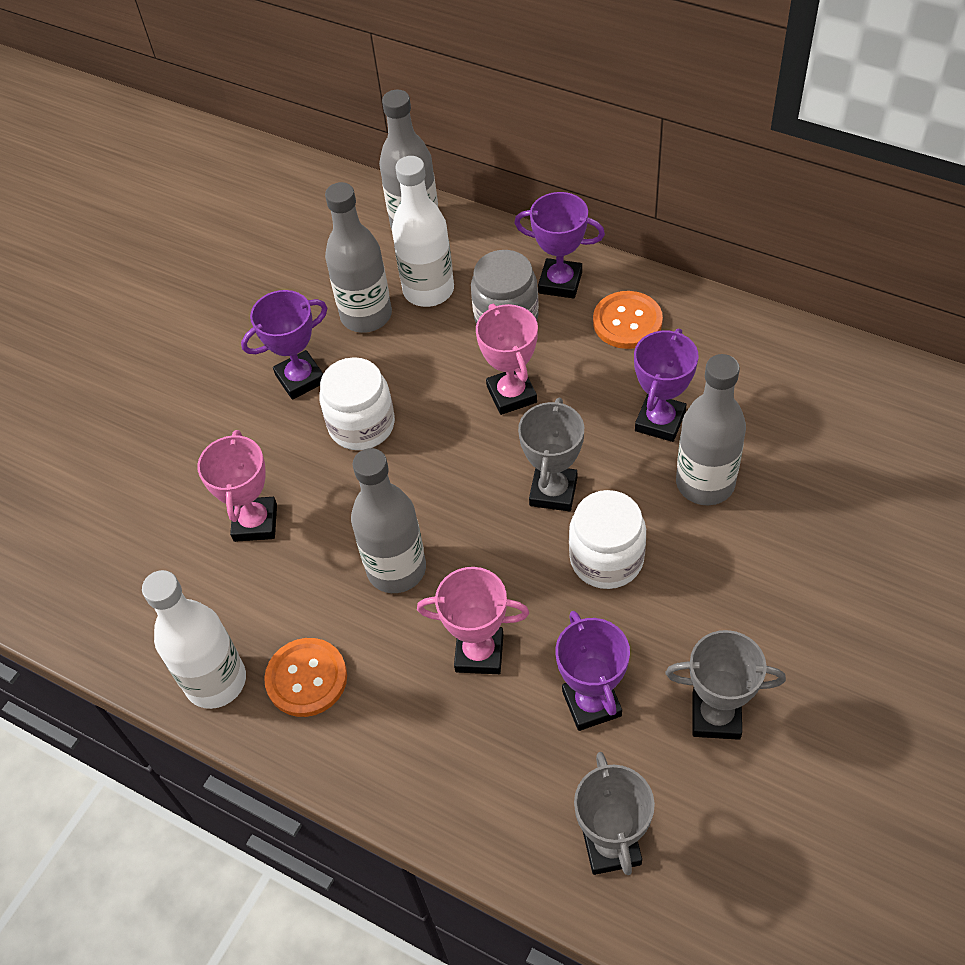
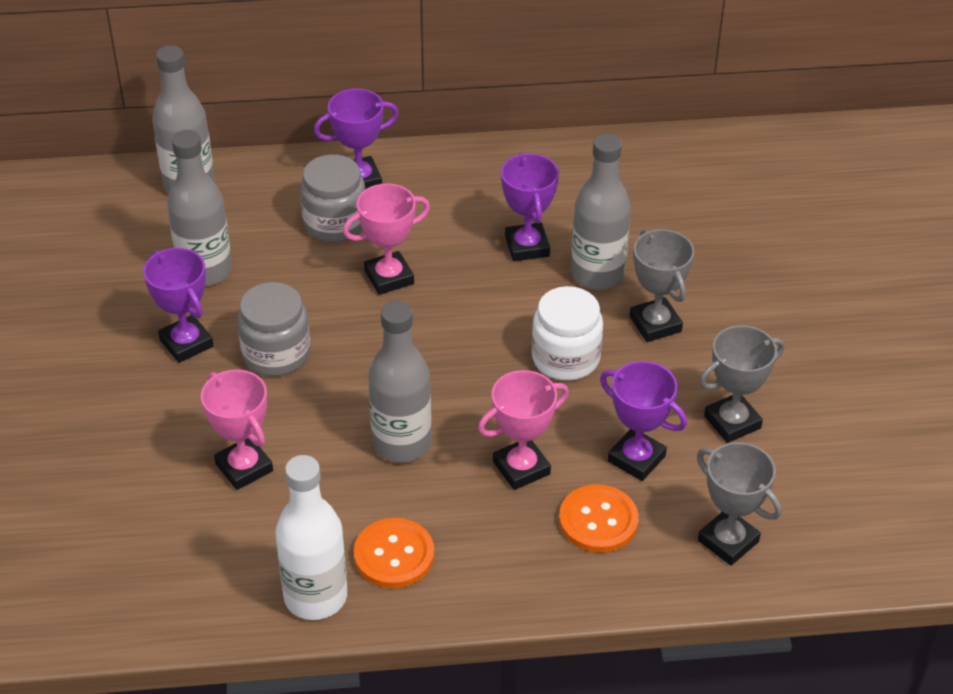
camera: 40 degrees left, 10 degrees down
purple trophy [241,290,327,400] -> purple trophy turned 60 degrees counterclockwise [143,248,214,363]
white jar [319,357,395,450] -> grey jar [237,282,310,376]
white bottle [392,156,454,307] -> none
pink trophy [476,304,538,415] -> pink trophy turned 60 degrees counterclockwise [343,183,430,295]
grey trophy [518,398,584,512] -> grey trophy moved to [630,229,694,342]
orange button [593,291,663,349] -> orange button moved to [559,484,639,553]

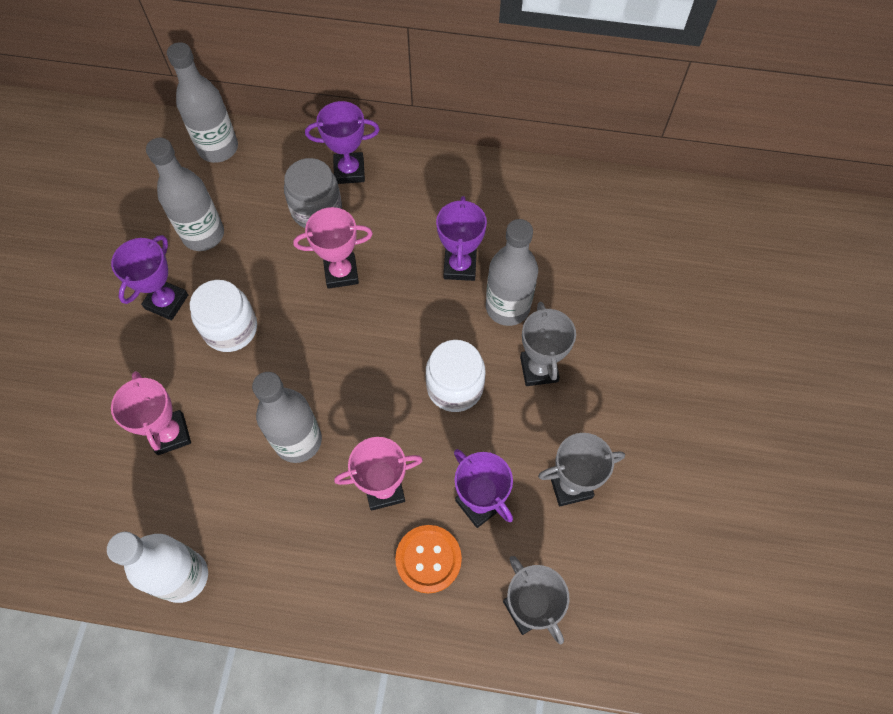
camera: 15 degrees right, 20 degrees up
purple trophy [143,248,214,363] -> purple trophy turned 45 degrees clockwise [111,235,188,320]
grey jar [237,282,310,376] -> white jar [190,280,257,352]
orange button [354,518,434,588] -> none

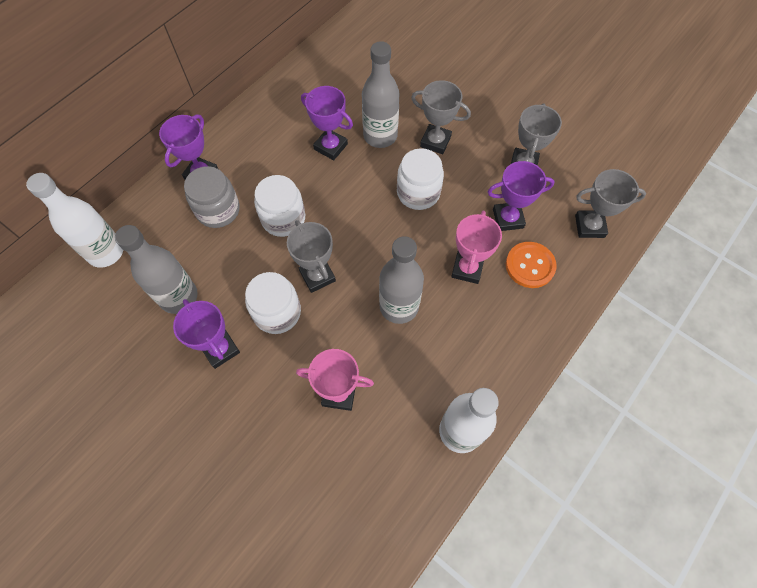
camera: 60 degrees left, 0 degrees up
grey bottle [167,42,238,163] -> white bottle [26,173,123,268]
pink trophy [293,207,373,289] -> white jar [254,175,305,237]
none -> grey trophy [287,220,336,293]

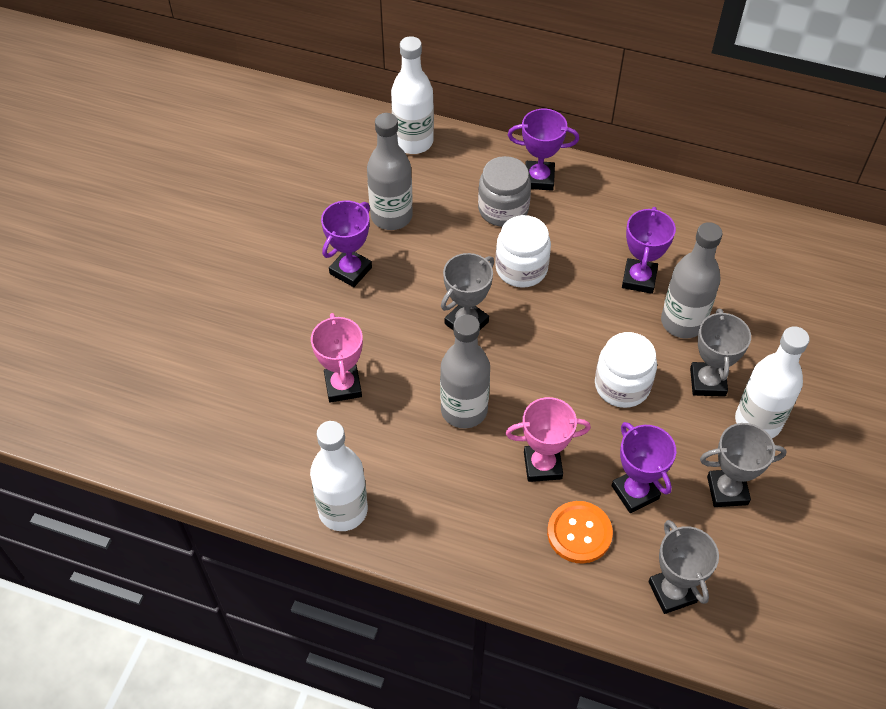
camera: 70 degrees right, 10 degrees down
white jar [245,272,301,334] -> none
none -> white bottle [735,326,810,438]

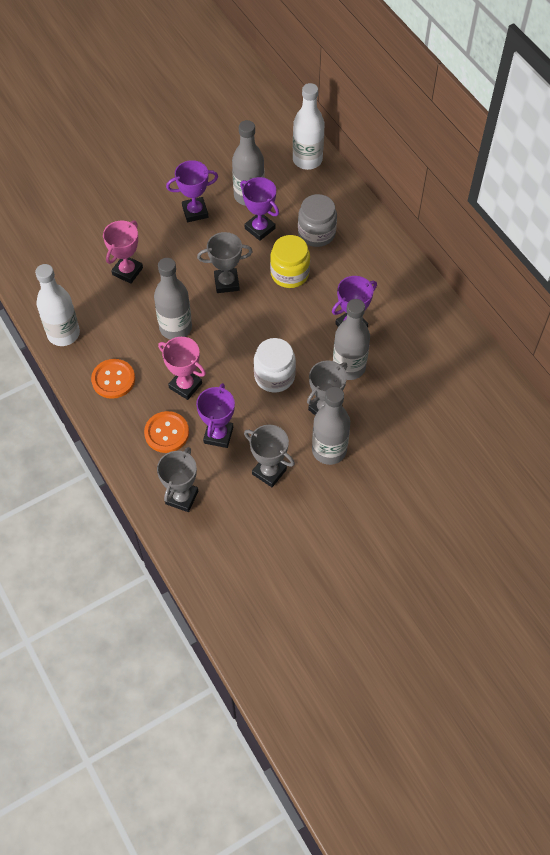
camera: 40 degrees right, 5 degrees up
white jar [495,215,551,288] -> yellow jar [270,235,310,288]
purple trophy [508,109,579,191] -> purple trophy moved to [240,177,279,241]
white bottle [735,326,810,438] -> grey bottle [312,387,350,465]
none -> orange button [91,359,135,399]

